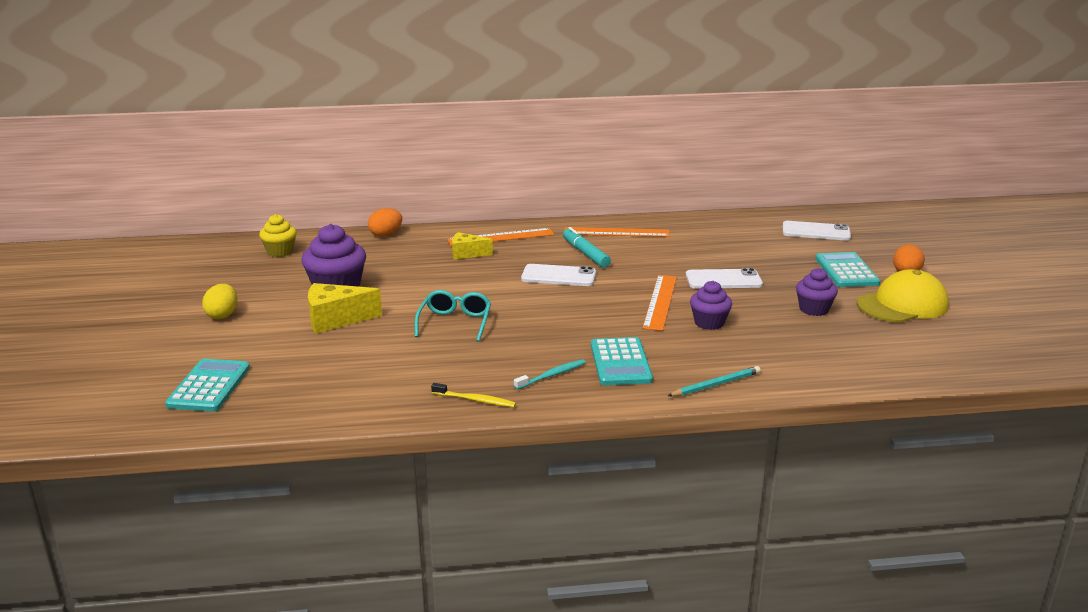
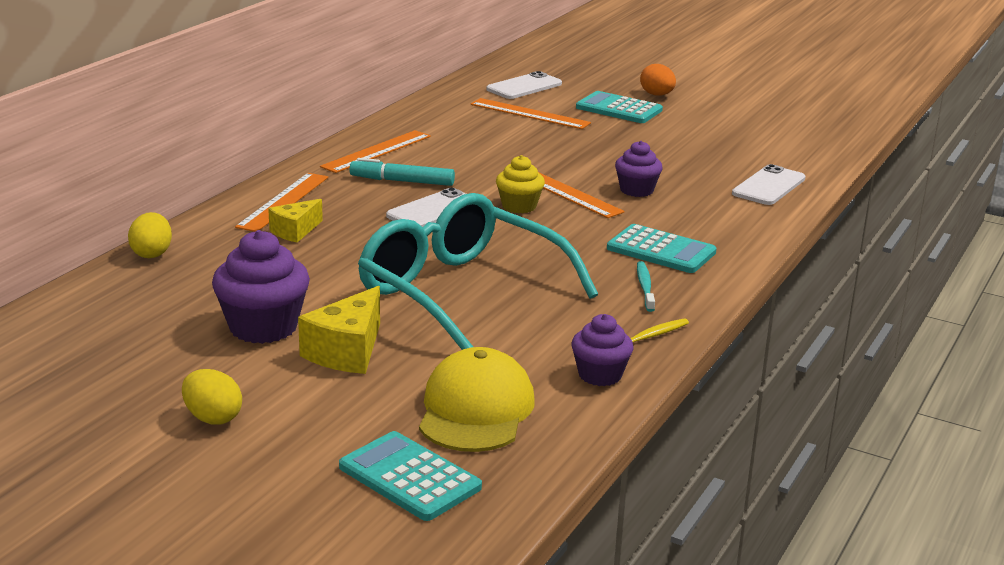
camera: 55 degrees left, 0 degrees up
yellow cupcake [259,214,297,257] -> yellow cupcake moved to [496,155,545,213]
orange egg [368,208,402,237] -> yellow egg [128,212,172,258]
turquoise glasses [415,290,491,342] -> turquoise glasses [358,193,598,350], size x2.10
turquoise pencil [668,366,761,396] -> none
white phone [686,268,763,289] -> white phone moved to [732,164,805,205]
purple cupcake [796,268,838,316] -> purple cupcake moved to [571,314,633,386]
yellow cap [857,269,949,323] -> yellow cap moved to [419,347,535,452]
none -> orange ruler [471,98,591,129]

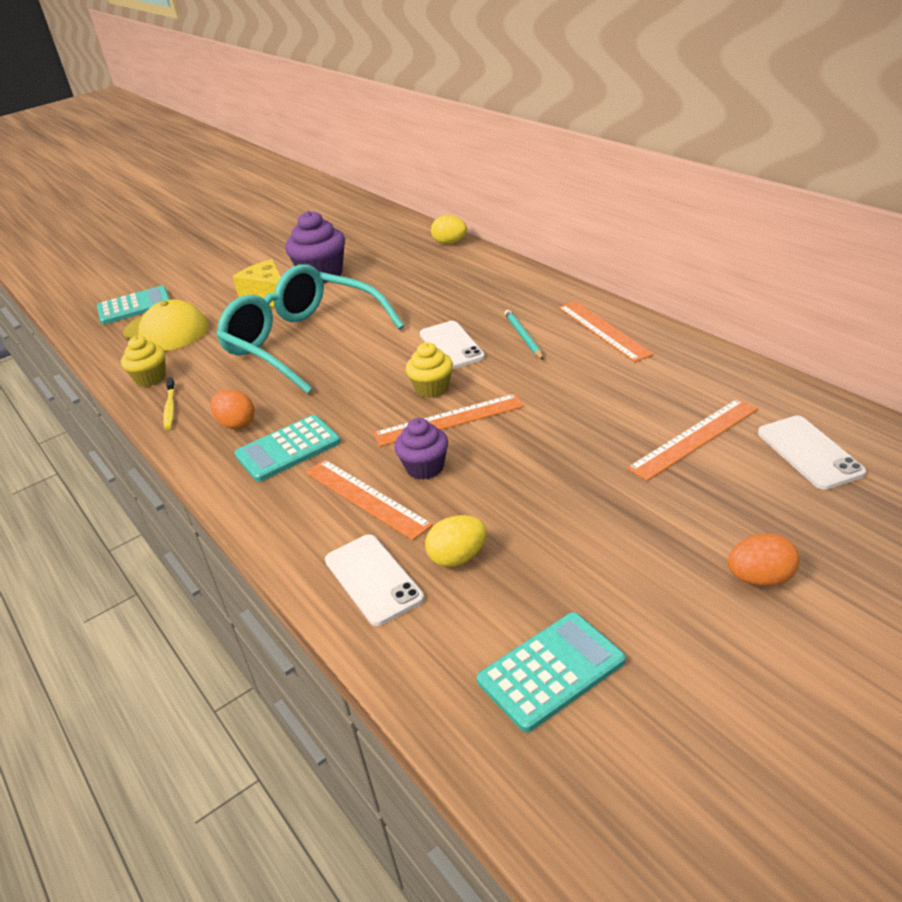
camera: 120 degrees right, 10 degrees up
yellow egg [182,369,242,425] -> yellow egg moved to [425,515,487,567]
orange ruler [235,173,328,232] -> orange ruler moved to [305,460,433,540]
yellow cheese [268,199,323,242] -> none
turquoise marker [349,158,455,186] -> turquoise pencil [505,310,544,360]
turquoise glasses [358,193,598,350] -> turquoise glasses turned 120 degrees counterclockwise [216,264,404,394]
purple cupcake [571,314,633,386] -> yellow cupcake [121,336,166,387]
turquoise calculator [576,91,663,123] -> turquoise calculator moved to [477,612,626,733]
turquoise toothbrush [637,261,655,312] -> orange egg [210,390,255,430]

